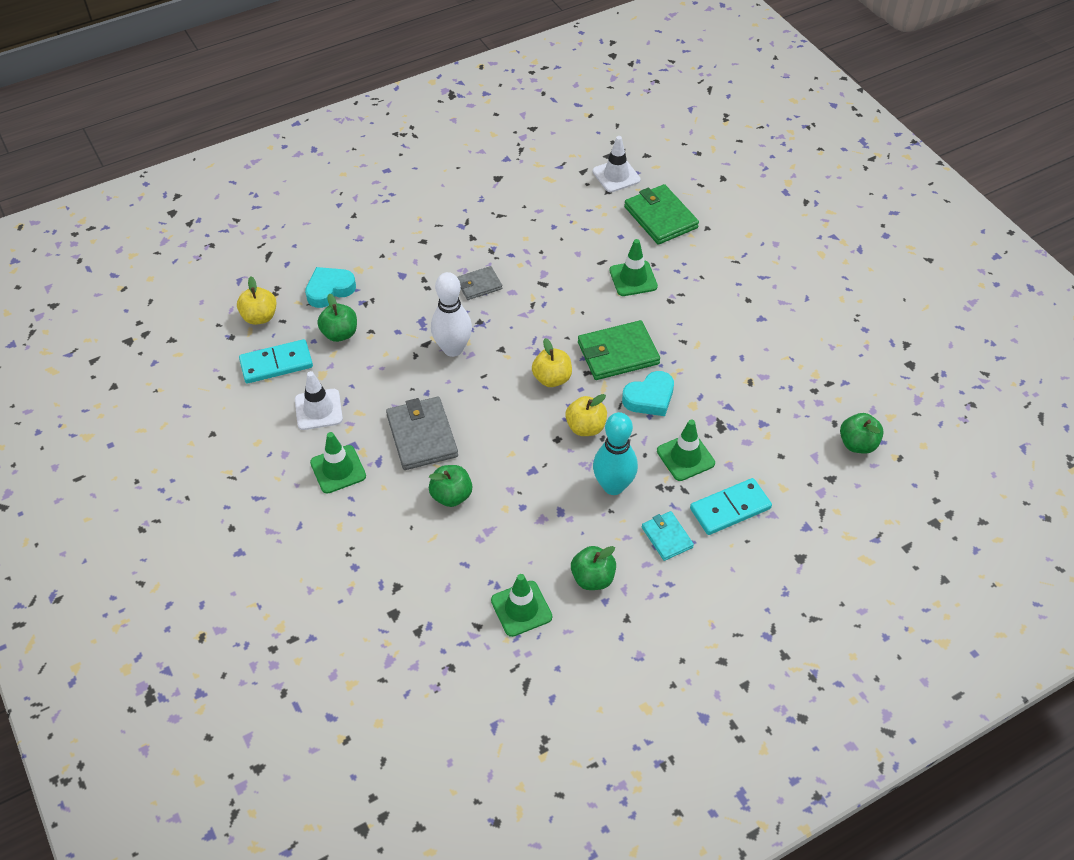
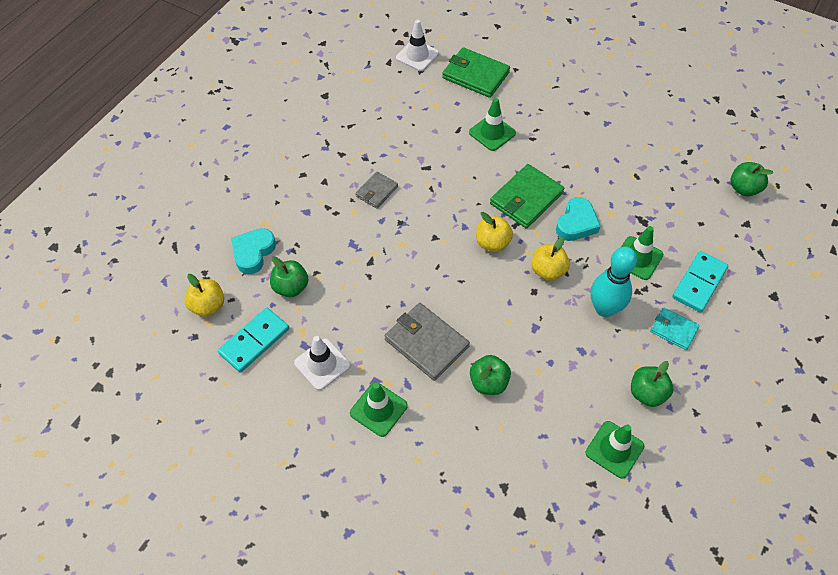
camera: 30 degrees left, 5 degrees up
white bowling pin [431,272,472,357] -> none

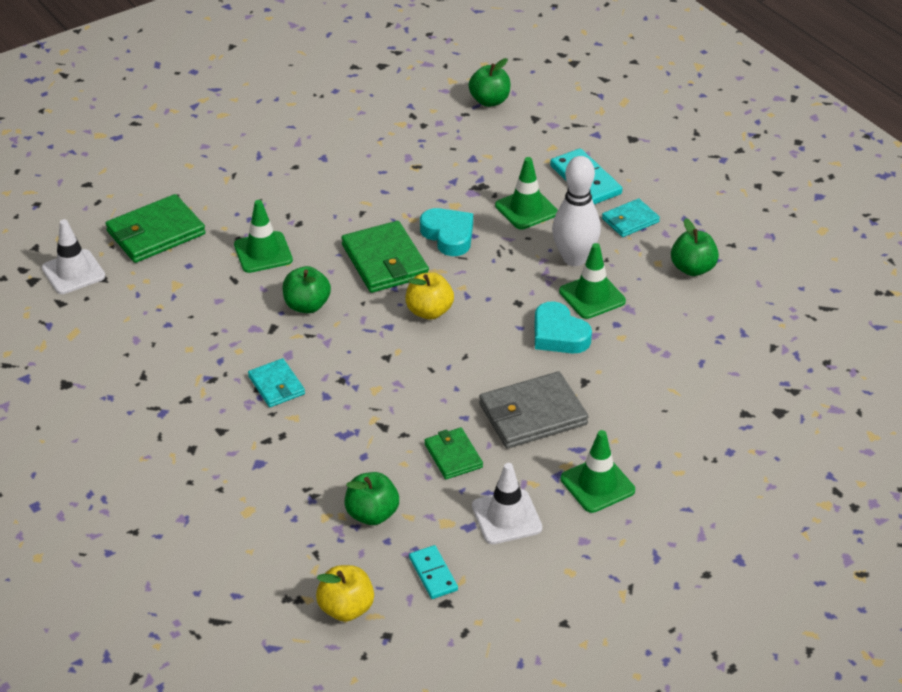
camera: 65 degrees left, 15 degrees down
turquoise domino [218,308,289,373] -> turquoise domino [409,545,458,599], size x0.61
turquoise heart [231,228,276,274] -> turquoise heart moved to [535,301,592,353]
grey wallet [355,171,398,209] -> turquoise wallet [248,358,305,407]
green apple [470,355,511,395] -> green apple moved to [283,266,331,313]
yellow apple [532,237,570,281] -> none
green traffic cone [586,421,644,479] -> green traffic cone moved to [559,243,626,319]
turquoise bowling pin [591,247,637,317] -> white bowling pin [552,156,601,266]
none -> green wallet [424,427,483,479]

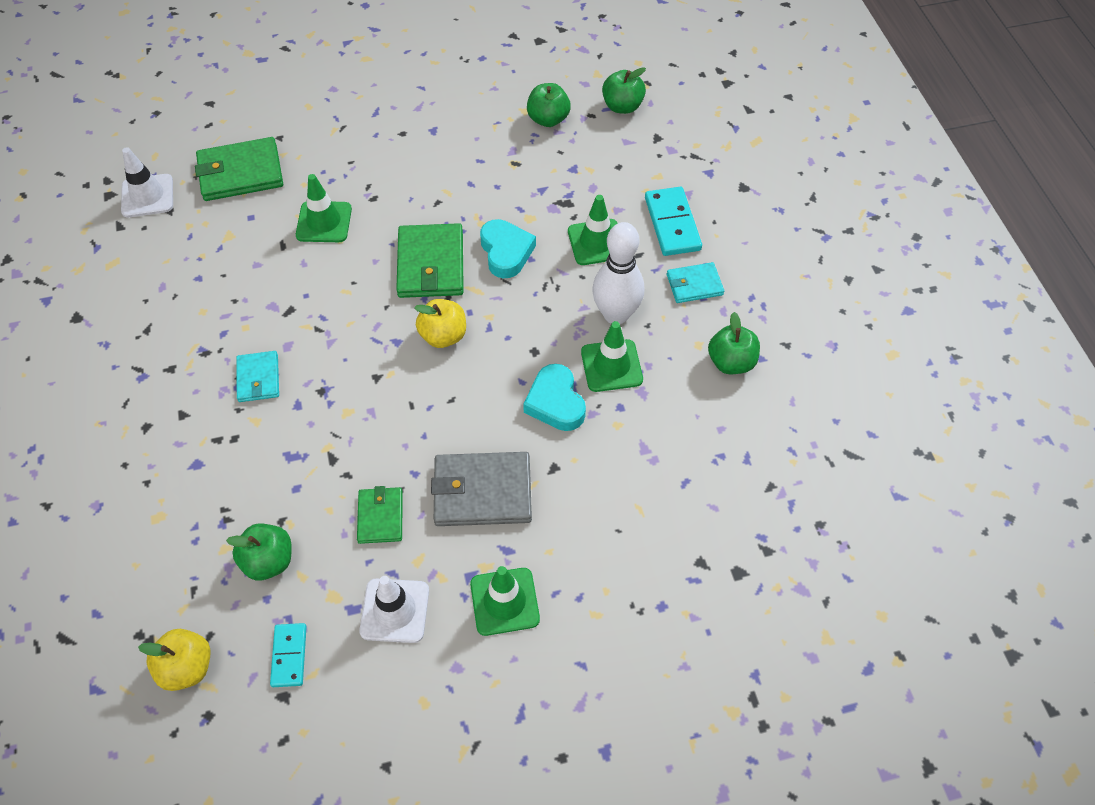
camera: 20 degrees right, 15 degrees up
green apple [283,266,331,313] -> green apple moved to [527,83,571,127]

